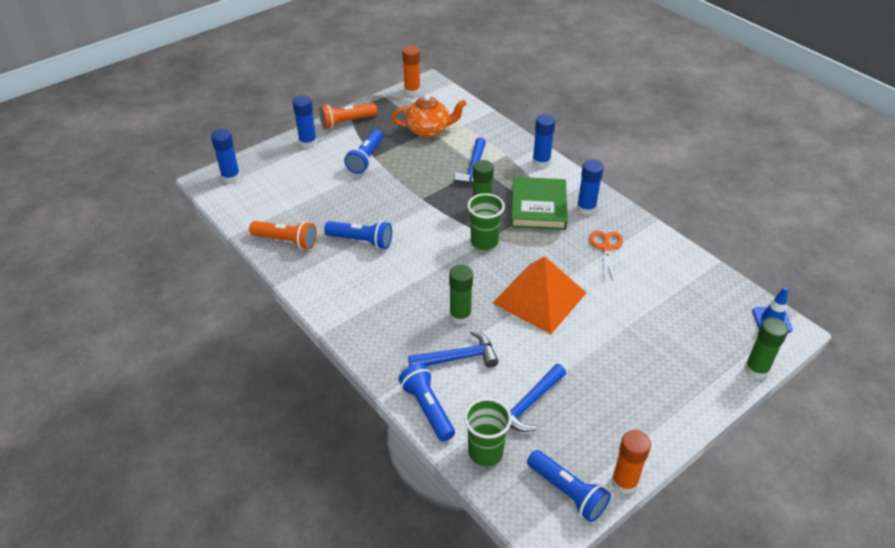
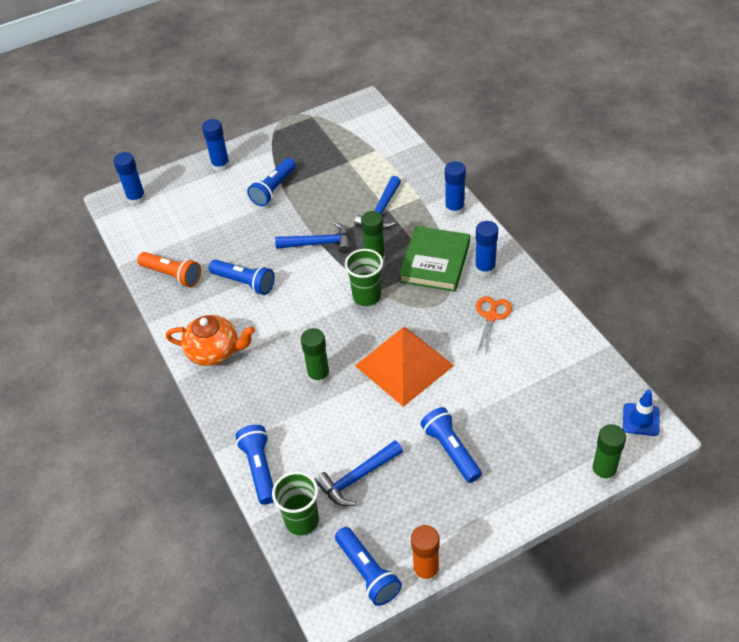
camera: 15 degrees right, 5 degrees up
orange flashlight [319,103,377,129] -> none
orange teapot [391,94,467,138] -> orange teapot moved to [166,315,255,366]
orange glue stick [402,46,421,96] -> none
blue hammer [408,330,499,368] -> blue hammer moved to [275,222,350,254]
none -> blue flashlight [420,407,482,483]

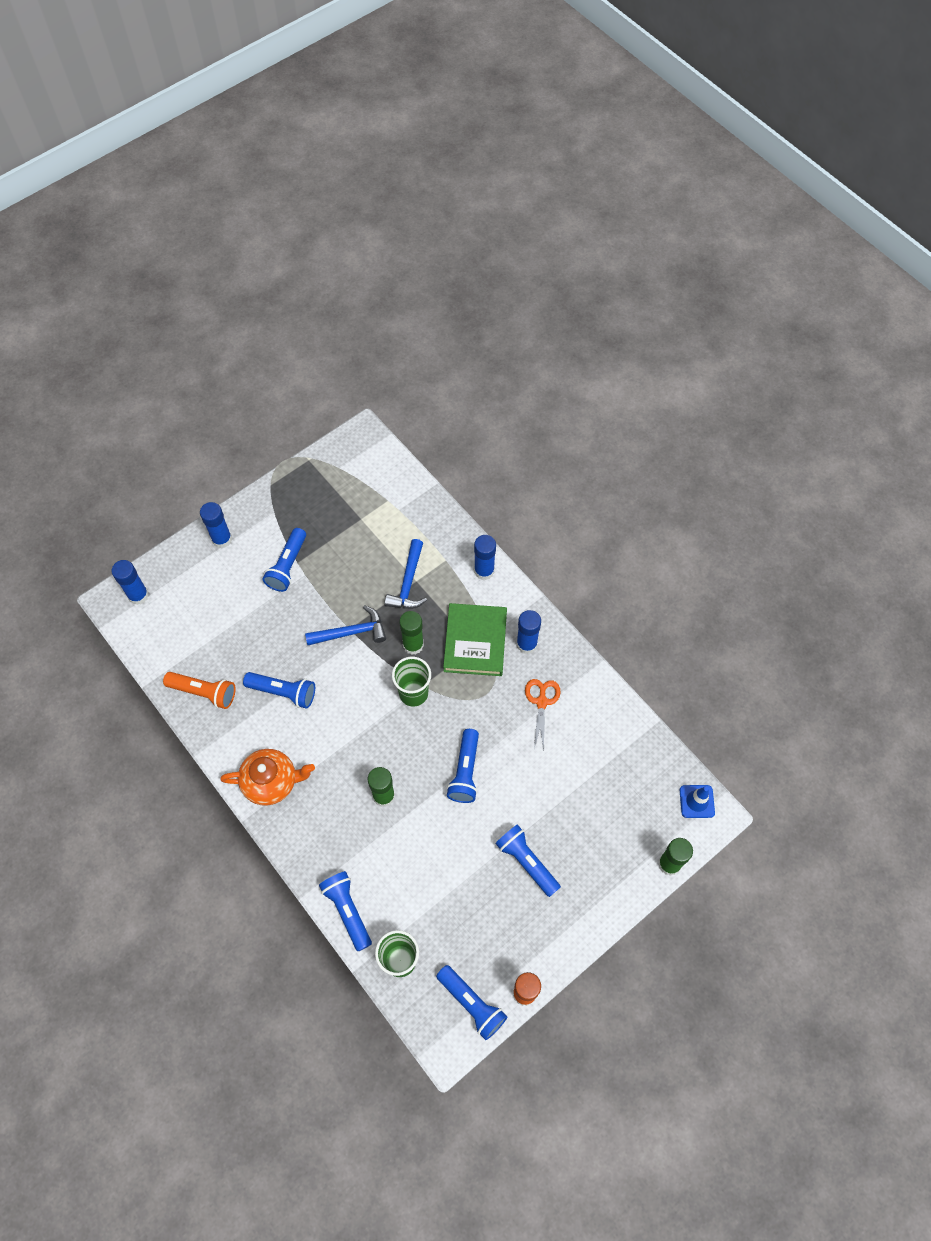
camera: 15 degrees left, 15 degrees up
blue hammer [315,440,403,506] -> none
orange pyramid [355,327,454,407] -> blue flashlight [447,729,479,803]

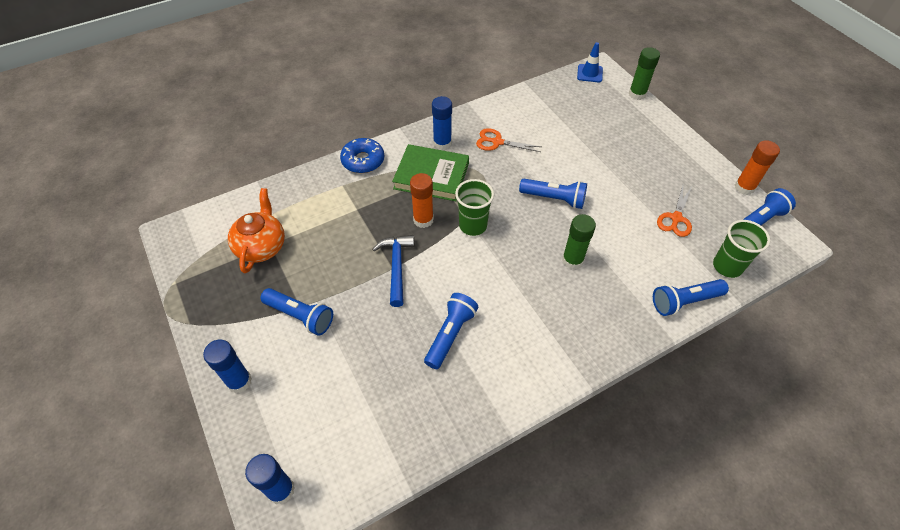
camera: 80 degrees left, 10 degrees down
orange flashlight [163,672,236,709] -> none
orange teapot [220,749,315,806] -> orange teapot moved to [228,188,285,273]
blue hammer [384,539,427,609] -> none
green glue stick [399,611,424,655] -> orange glue stick [410,173,434,228]
blue glue stick [474,535,496,580] -> blue donut [340,138,384,173]
blue flashlight [495,824,561,897] -> none
none -> orange scissors [657,186,692,237]

